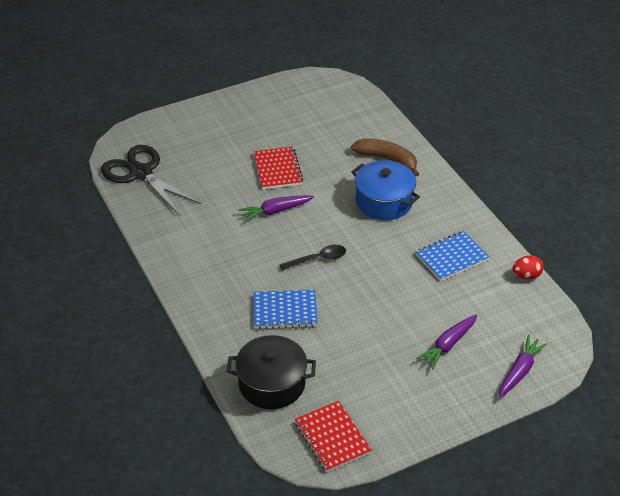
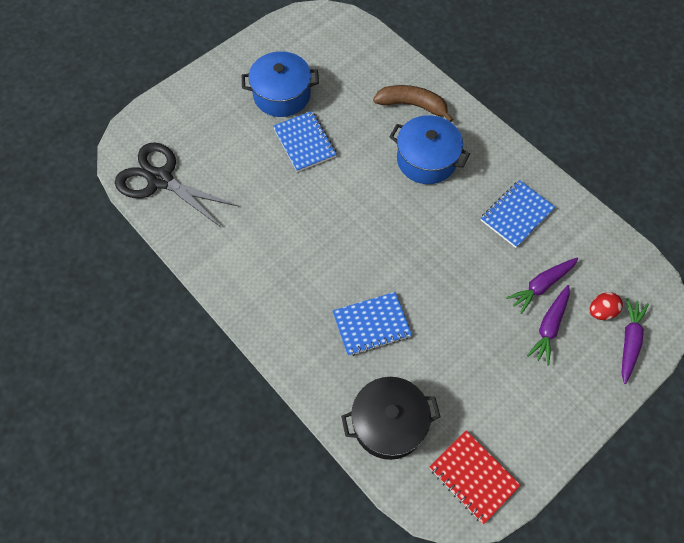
camera: 15 degrees left, 20 degrees up
purple carrot [239,195,314,222] -> purple carrot moved to [506,257,578,314]
red notebook [254,147,303,189] -> blue notebook [273,111,337,172]
black spoon [279,245,346,270] -> none
red egg [512,255,544,279] -> red egg moved to [590,292,623,320]
none -> blue pot [242,51,319,117]

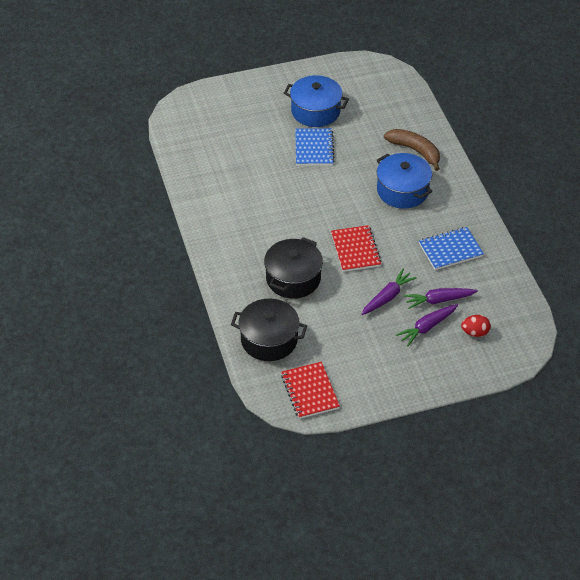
camera: 25 degrees right, 15 degrees down
black scissors [115,142,238,227] -> none
blue notebook [333,292,412,356] -> black pot [264,237,323,298]
purple carrot [621,298,649,384] -> purple carrot moved to [361,269,417,315]
none -> red notebook [331,225,382,272]

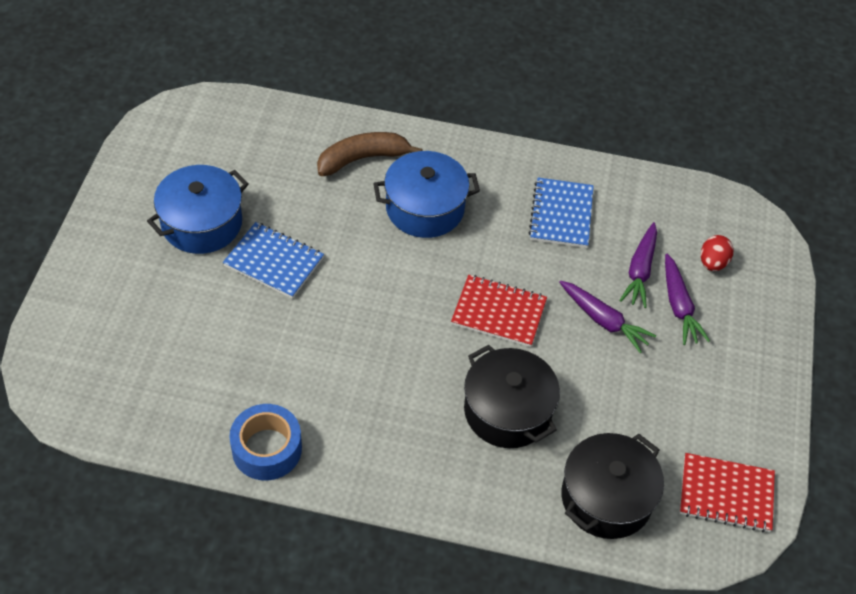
camera: 65 degrees left, 5 degrees up
purple carrot [361,269,417,315] -> purple carrot turned 150 degrees clockwise [559,281,656,353]
none -> blue tape [230,404,302,480]

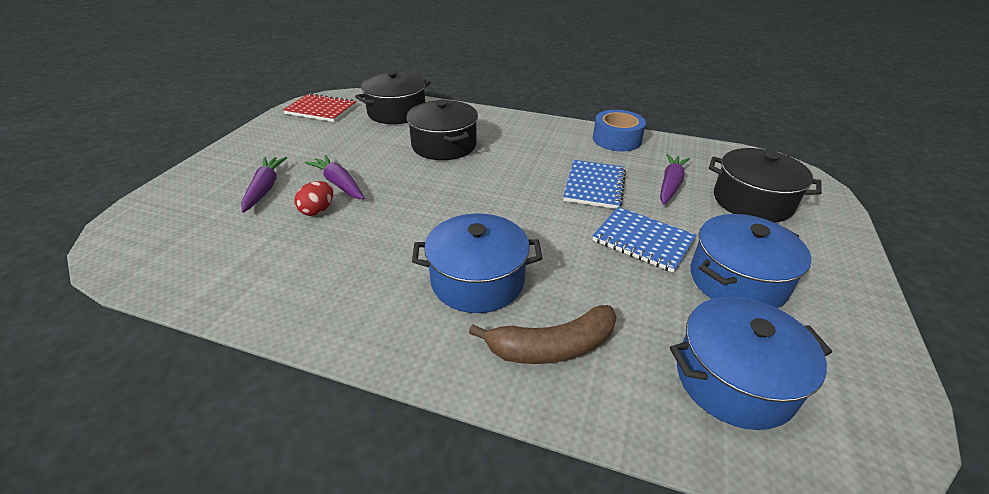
camera: 170 degrees left, 15 degrees down
red notebook [451,275,547,347] -> none
blue notebook [528,177,594,248] -> blue notebook moved to [563,160,626,209]
purple carrot [619,222,657,308] -> purple carrot moved to [660,154,690,204]
red egg [701,235,733,271] -> red egg moved to [295,181,333,216]
none -> blue pot [670,296,832,430]
none -> black pot [709,148,822,222]

